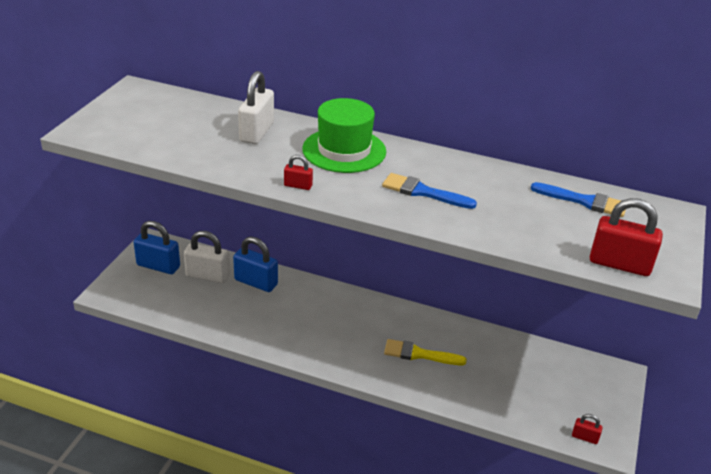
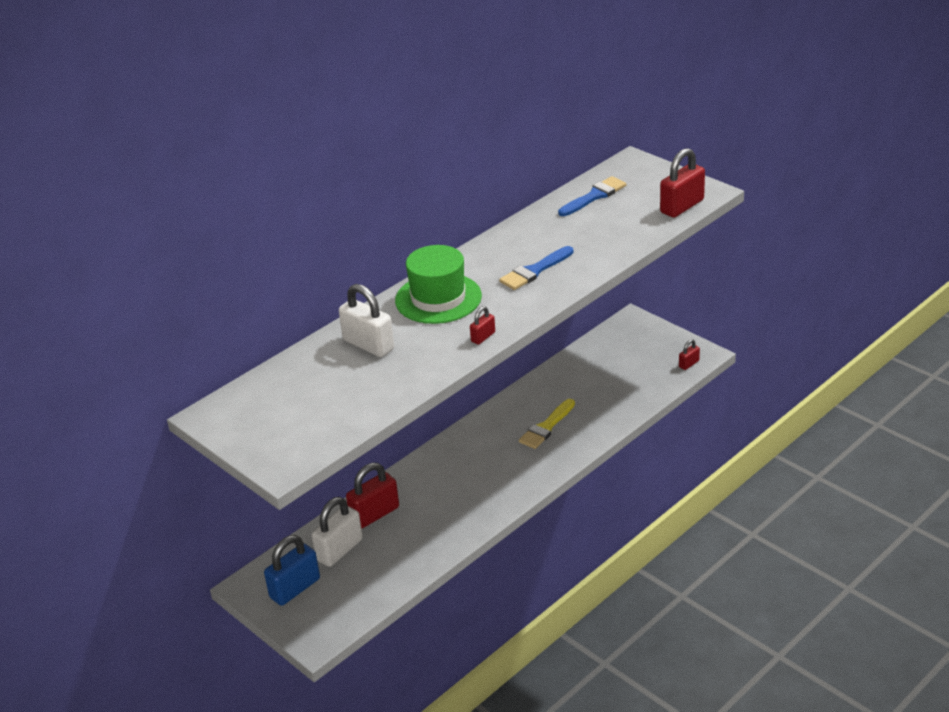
camera: 60 degrees left, 0 degrees up
blue padlock [233,237,278,292] -> red padlock [346,463,399,529]

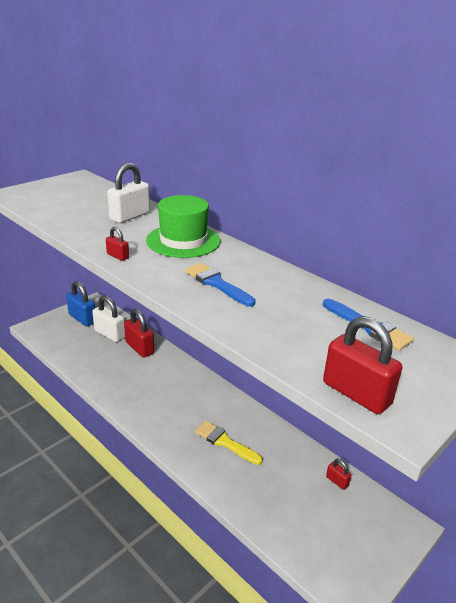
camera: 85 degrees right, 5 degrees down
red padlock [679,339,700,370] -> red padlock moved to [326,459,351,490]

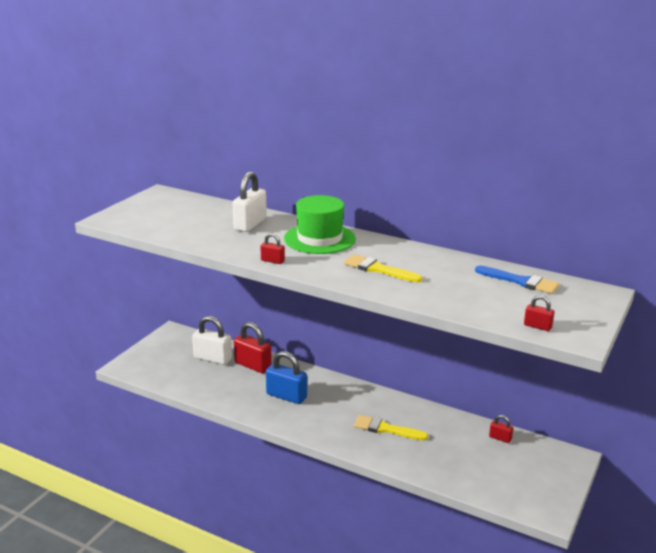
camera: 15 degrees left, 5 degrees down
blue padlock [66,281,95,327] -> blue padlock moved to [266,351,307,404]
blue brush [185,263,256,307] -> yellow brush [344,254,422,283]
red padlock [323,316,402,414] -> red padlock [524,295,555,331], size x0.50

